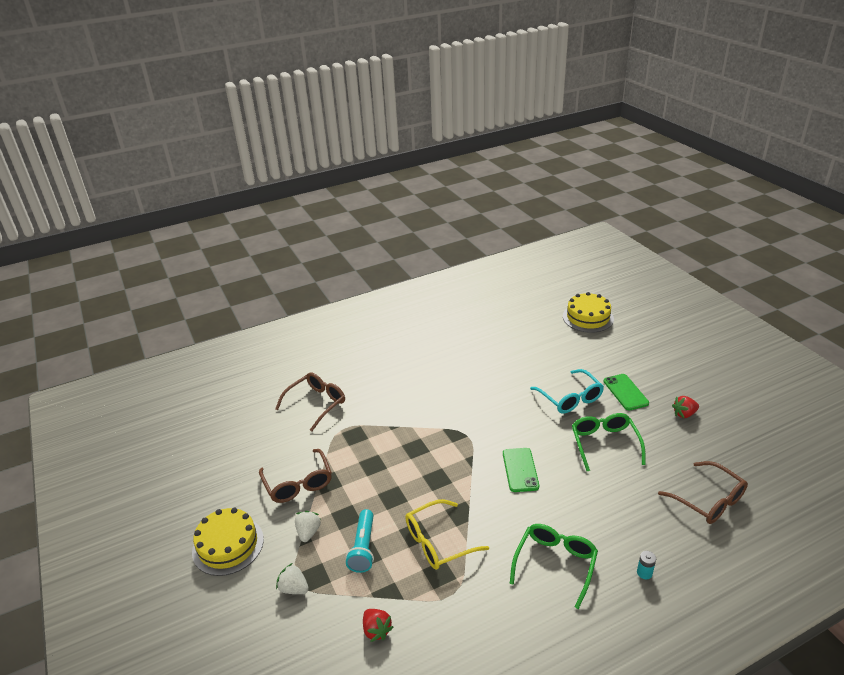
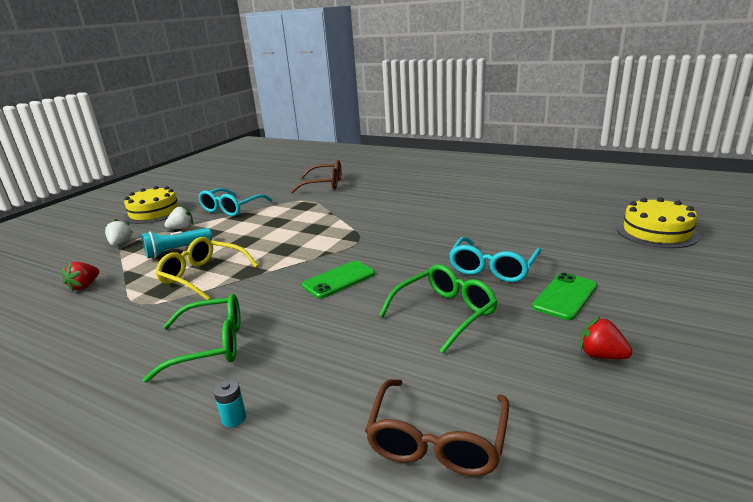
camera: 55 degrees right, 10 degrees down
brown glasses [259,449,332,503] -> turquoise glasses [198,188,272,216]

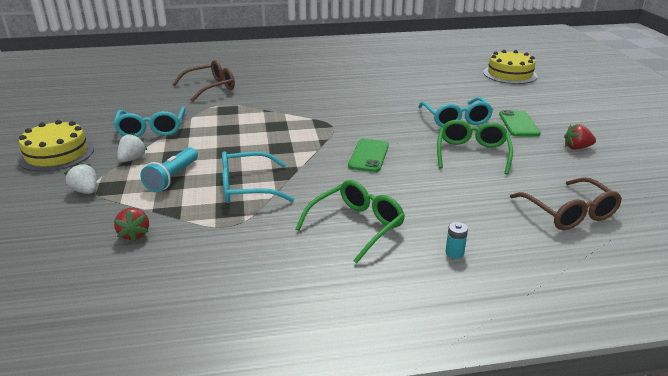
camera: 40 degrees left, 5 degrees up
yellow glasses [155,237,258,300] -> turquoise glasses [222,151,294,203]

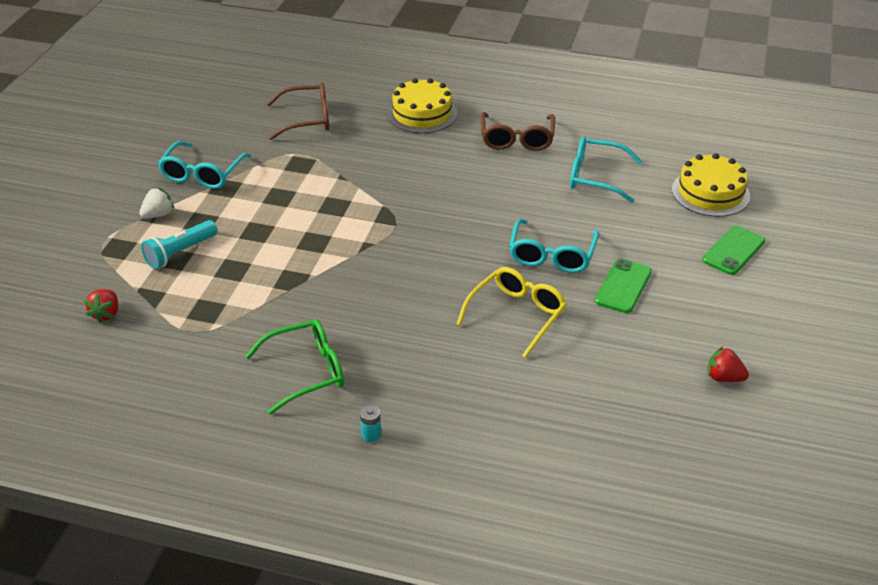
camera: 25 degrees right, 10 degrees up
yellow cake [18,120,94,172] -> yellow cake moved to [387,78,457,133]
white strawberry [64,163,97,194] -> none
turquoise glasses [222,151,294,203] -> turquoise glasses moved to [570,136,642,203]
green phone [348,139,389,172] -> green phone moved to [702,226,765,275]
green glasses [437,120,513,175] -> yellow glasses [456,267,567,358]
brown glasses [510,177,622,230] -> brown glasses moved to [481,112,555,151]
red strawberry [564,124,596,150] -> red strawberry moved to [708,346,749,382]

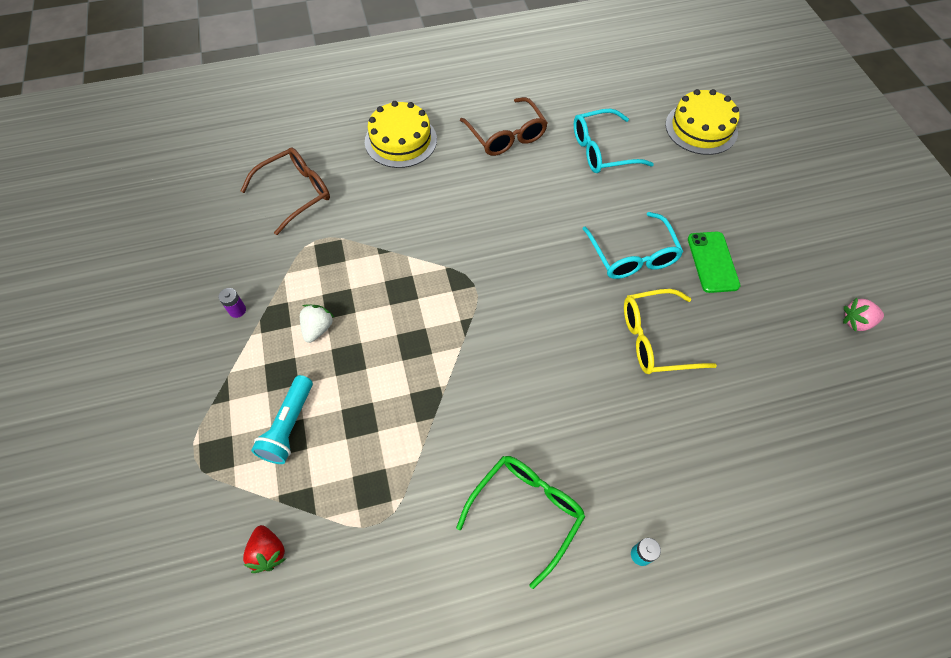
camera: 30 degrees left, 20 degrees up
white strawberry [139,187,174,219] -> white strawberry moved to [300,305,335,343]
turquoise glasses [158,141,251,189] -> purple battery [218,288,246,318]
yellow glasses [456,267,567,358] -> yellow glasses turned 105 degrees counterclockwise [624,289,717,374]
green phone [702,226,765,275] -> none
red strawberry [708,346,749,382] -> pink strawberry [843,298,884,332]

